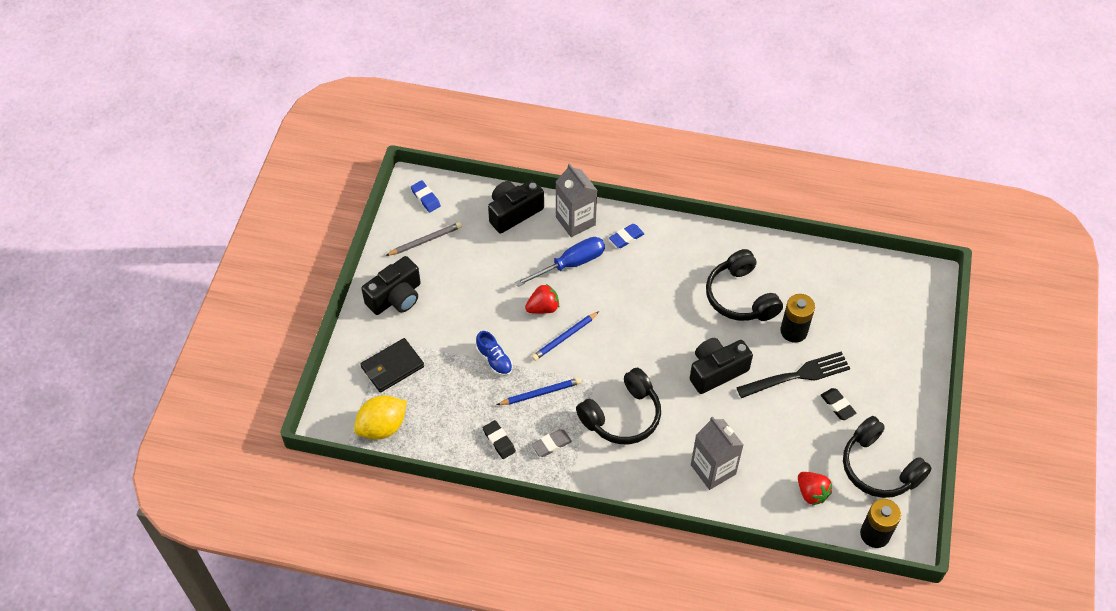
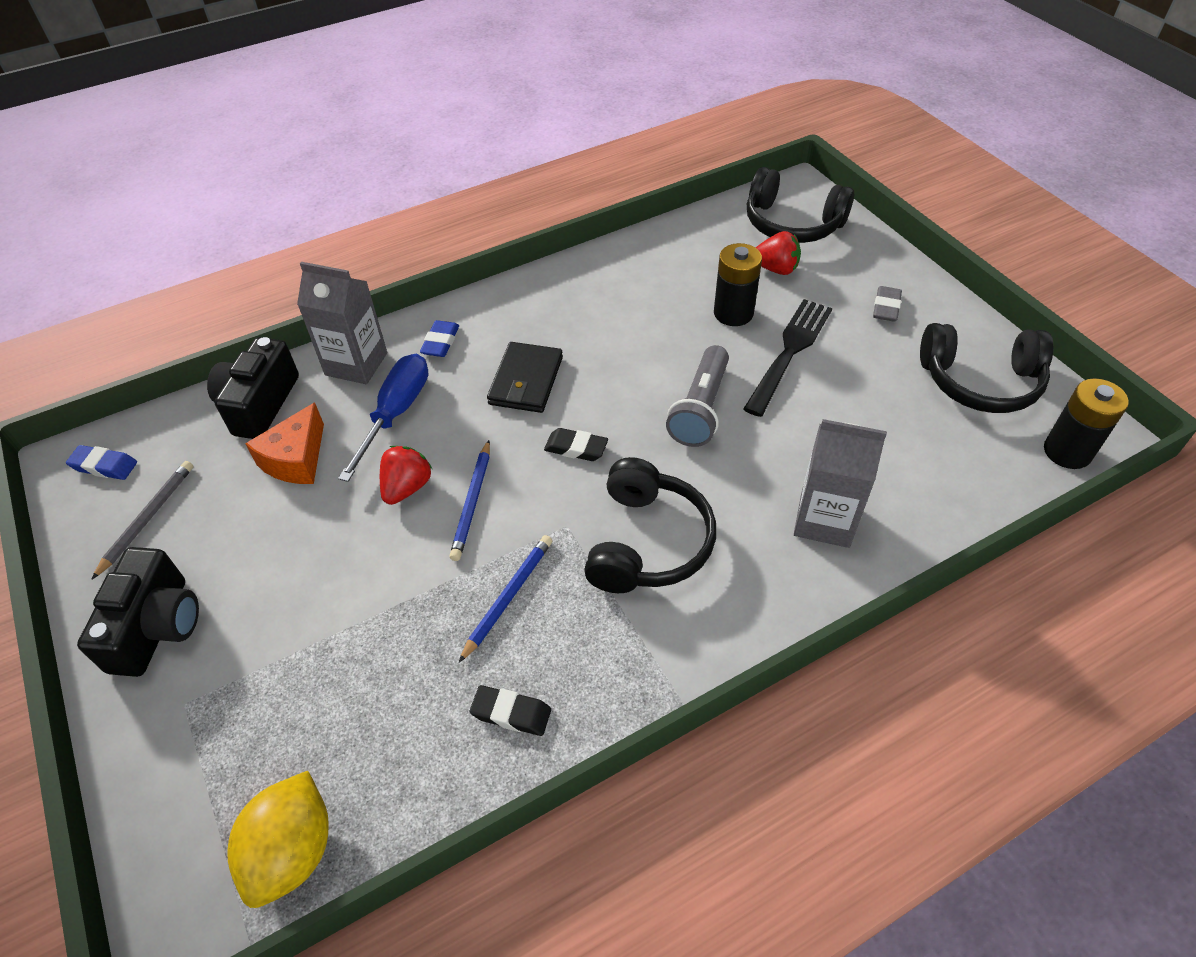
camera: 40 degrees left, 5 degrees down
black wallet [361,338,424,393] -> black wallet moved to [487,342,563,413]
blue shoe [476,331,513,376] -> none
grey eraser [531,429,572,457] -> grey eraser moved to [873,286,902,322]
black camera [690,338,753,394] -> grey flashlight [666,345,729,447]
black headphones [706,249,783,321] -> black headphones moved to [747,167,854,243]
red strawberry [798,472,832,505] -> red strawberry moved to [756,231,801,275]
black eraser [821,388,856,420] -> black eraser moved to [544,428,608,461]
none -> orange cheese [245,402,324,484]

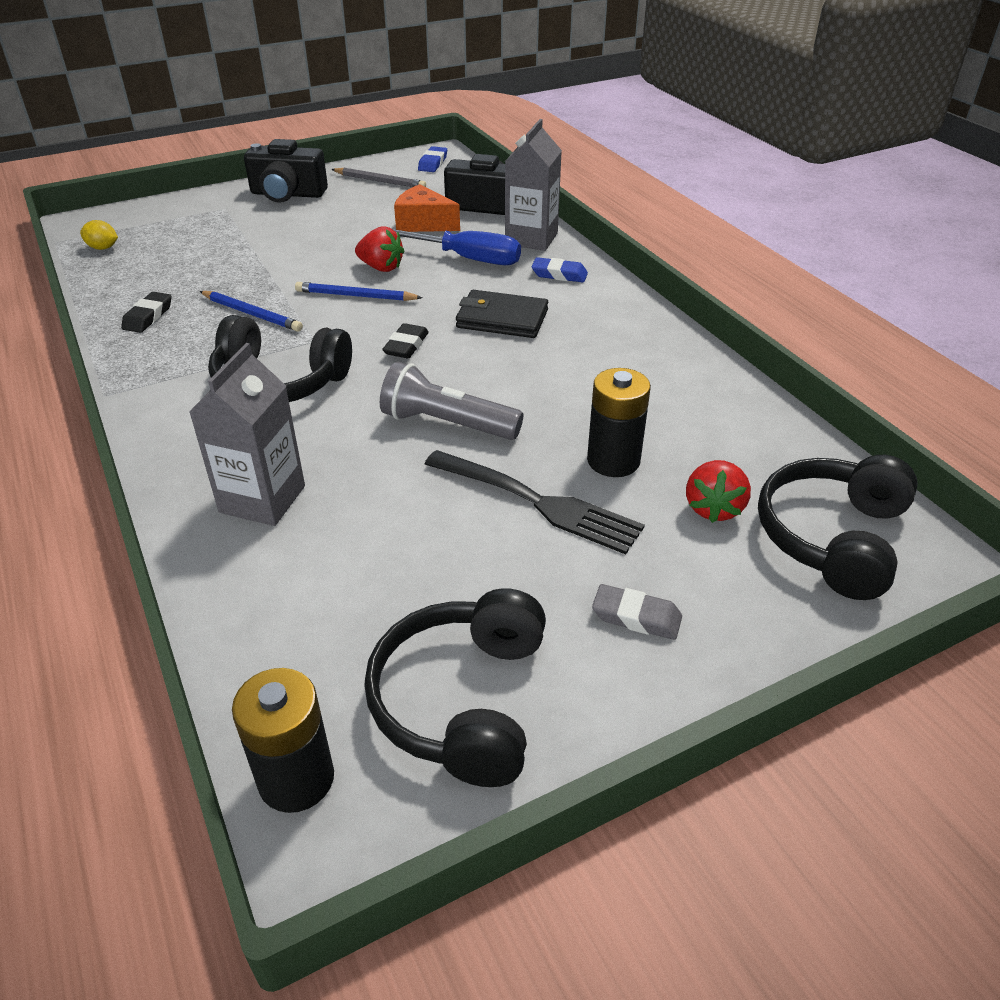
camera: 90 degrees right, 10 degrees down
yellow lemon [227,771,329,908] -> yellow lemon [80,220,118,250], size x0.51

